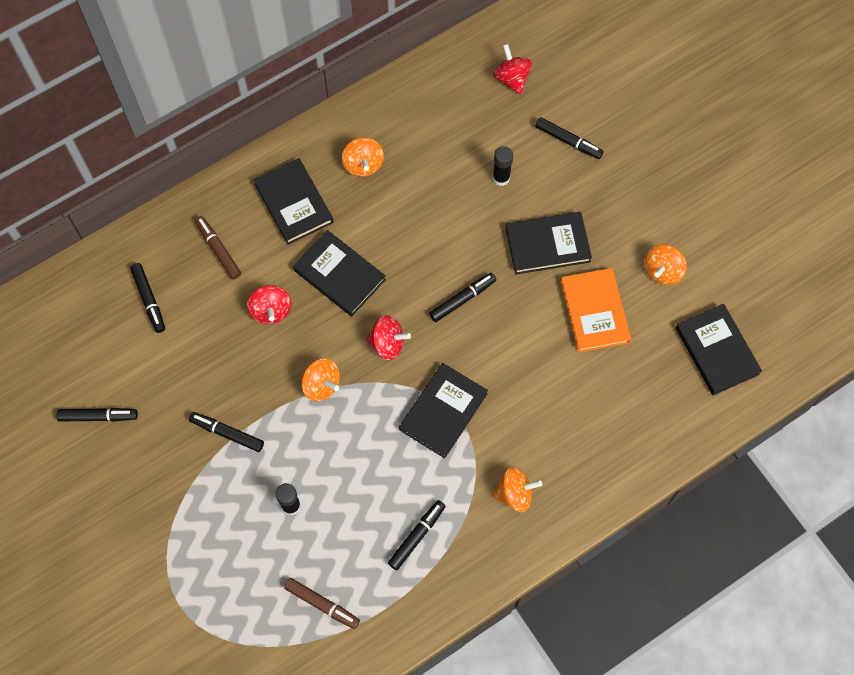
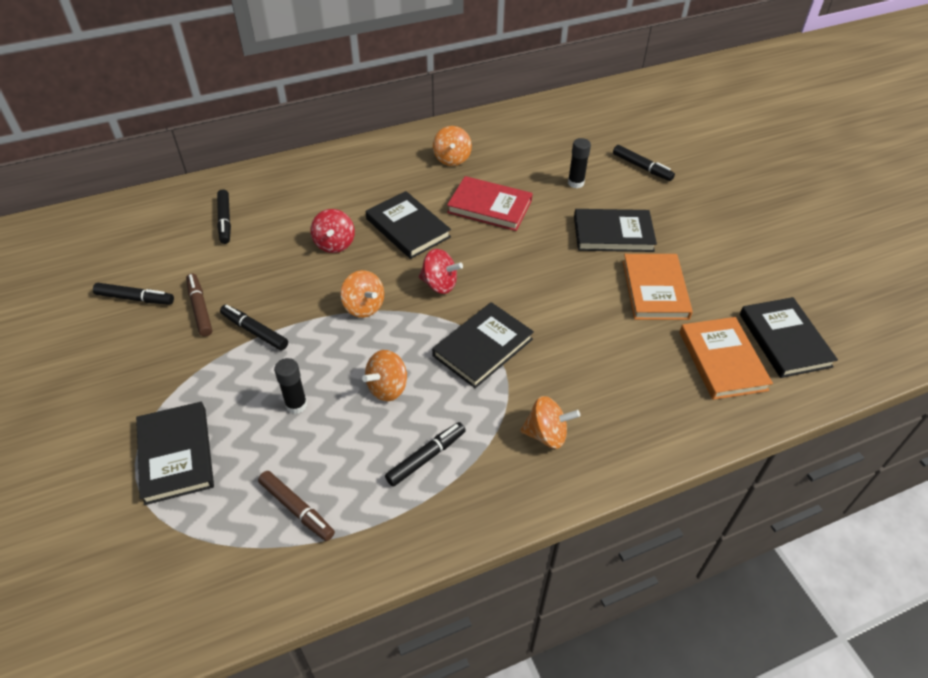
camera: 10 degrees right, 20 degrees down
brown marker [195,216,241,279] -> brown marker moved to [186,273,212,336]
black book [254,158,334,245] -> black book moved to [136,402,214,505]
black marker [429,273,496,322] -> none
red spinning top [493,44,532,94] -> none
orange spinning top [644,244,687,285] -> orange spinning top moved to [362,350,407,401]
none -> red book [447,176,533,231]
none -> orange book [679,317,773,400]

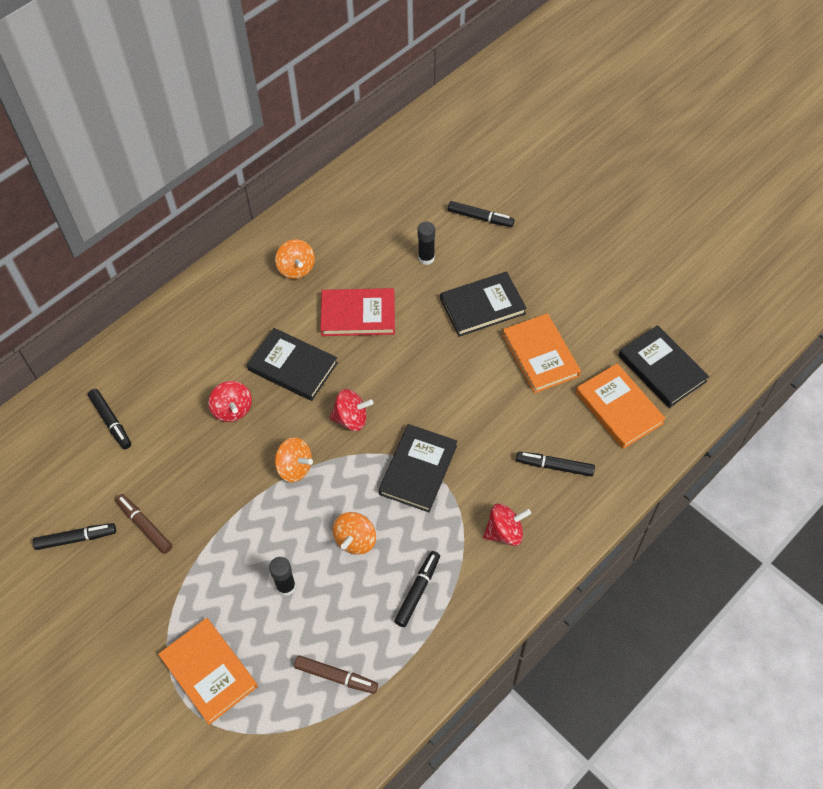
camera: 20 degrees left, 10 degrees up
black book [136,402,214,505] -> orange book [158,618,258,725]
black marker [220,305,288,350] -> black marker moved to [516,452,595,477]
orange spinning top [520,396,580,449] -> red spinning top [483,503,531,546]

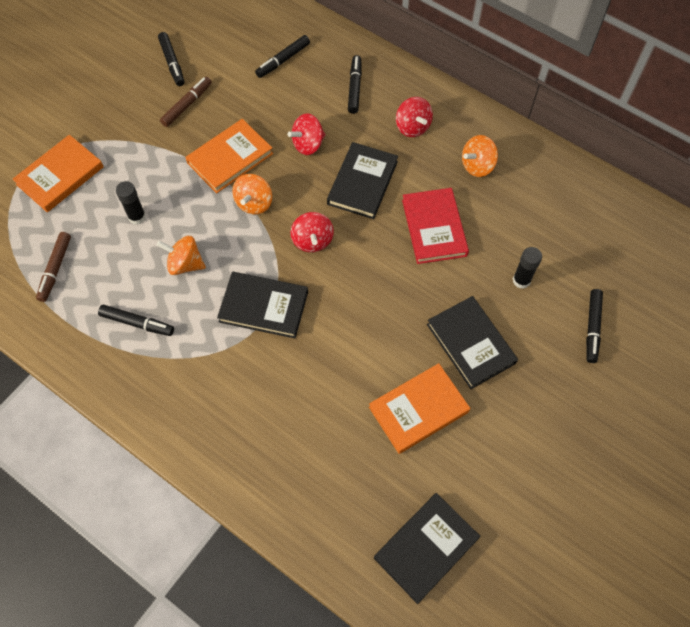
camera: 80 degrees right, 5 degrees up
red spinning top [483,503,531,546] -> red spinning top moved to [396,97,433,137]
black marker [516,452,595,477] -> black marker moved to [348,55,362,114]
orange book [575,363,666,449] -> orange book moved to [185,119,273,193]

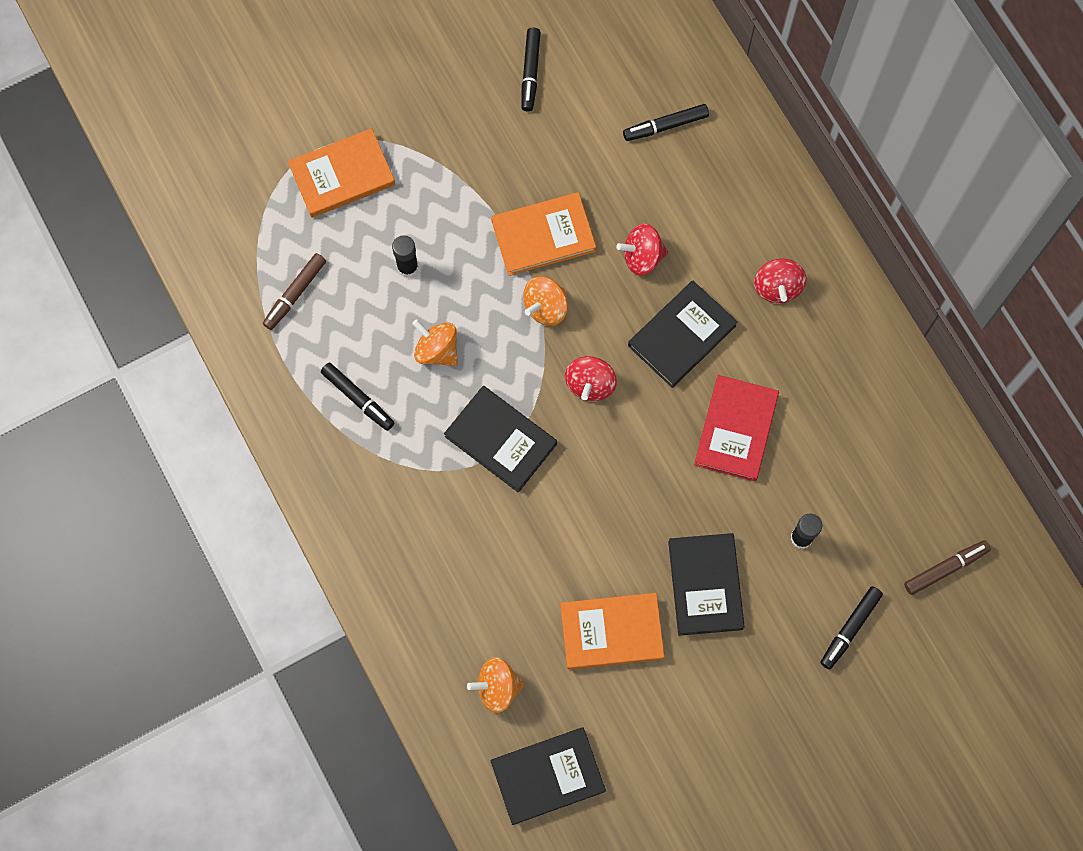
camera: 25 degrees right, 10 degrees up
brown marker [160,77,212,127] -> brown marker moved to [904,540,991,595]
black marker [348,55,362,114] -> none
orange spinning top [462,135,498,177] -> orange spinning top moved to [467,657,525,713]

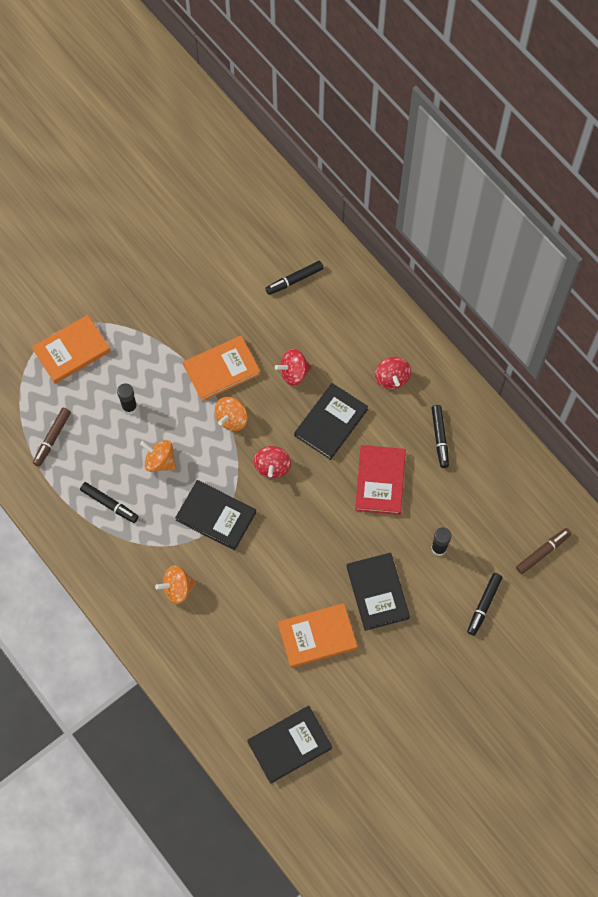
camera: 10 degrees left, 5 degrees down
orange spinning top [467,657,525,713] -> orange spinning top moved to [155,566,196,604]
black marker [522,28,541,112] -> black marker moved to [431,405,449,468]

